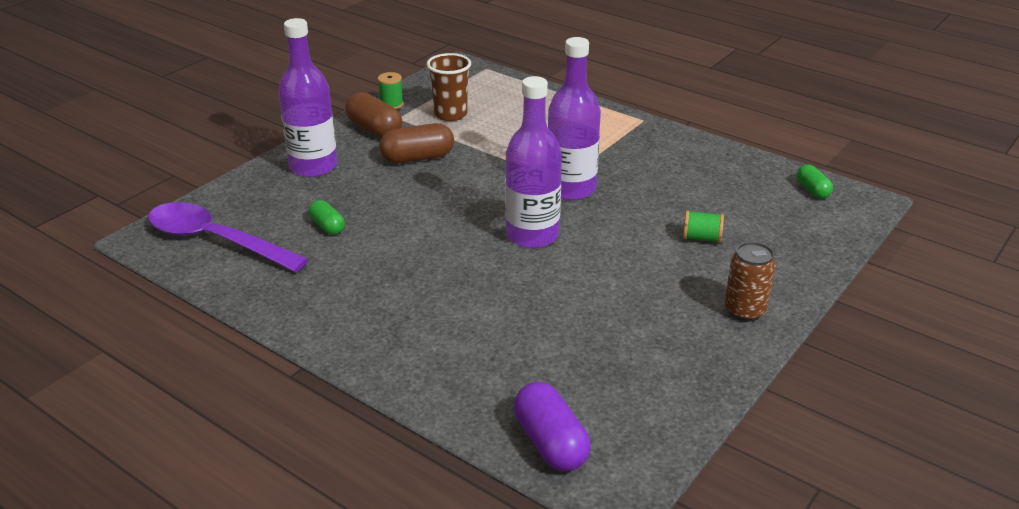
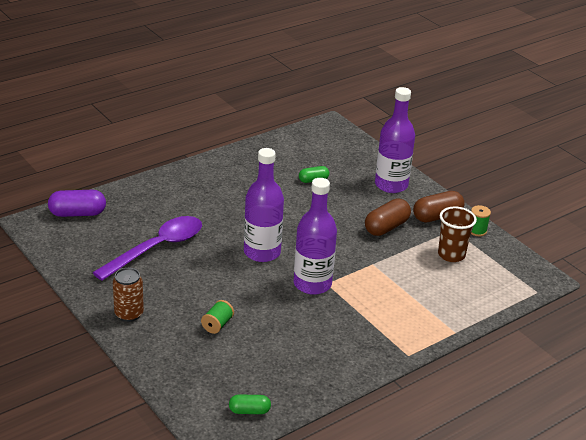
camera: 105 degrees right, 0 degrees up
purple spoon [148,202,309,272] -> purple spoon moved to [92,216,202,281]
brown capsule [379,123,454,163] -> brown capsule turned 45 degrees clockwise [365,199,411,236]

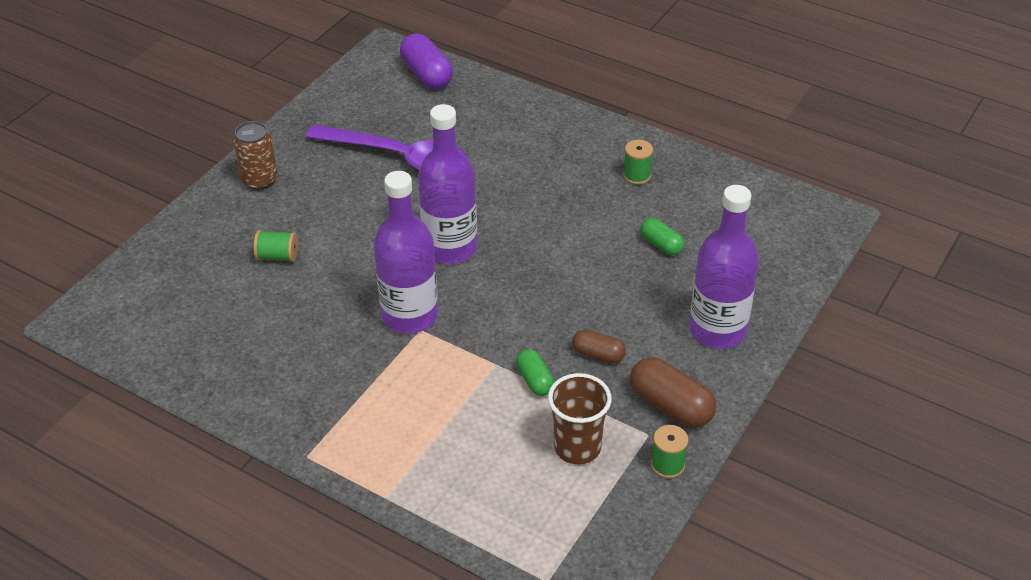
camera: 70 degrees right, 10 degrees up
green capsule [229,394,271,414] -> green capsule moved to [516,349,555,396]
brown capsule [365,199,411,236] -> brown capsule [572,330,626,363], size x0.60
none -> green spool [623,140,653,185]

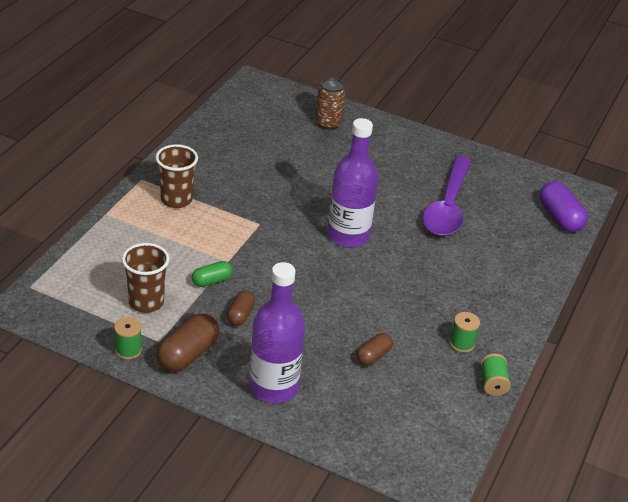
camera: 80 degrees right, 5 degrees down
brown can [233,121,278,190] -> brown can moved to [315,78,346,130]
green spool [253,230,298,262] -> green spool moved to [480,354,511,396]
purple bottle [373,171,438,334] -> none
purple capsule [400,33,453,89] -> purple capsule turned 75 degrees counterclockwise [540,181,588,232]
green capsule [641,218,684,255] -> brown capsule [357,333,393,366]
none -> brown cup [155,144,198,208]

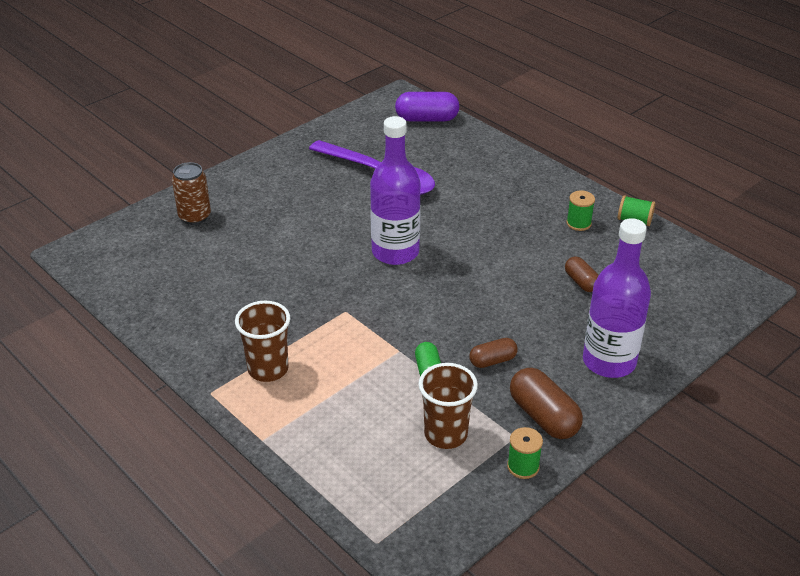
camera: 65 degrees left, 0 degrees up
brown capsule [227,290,255,326] -> brown capsule turned 60 degrees counterclockwise [469,338,518,368]

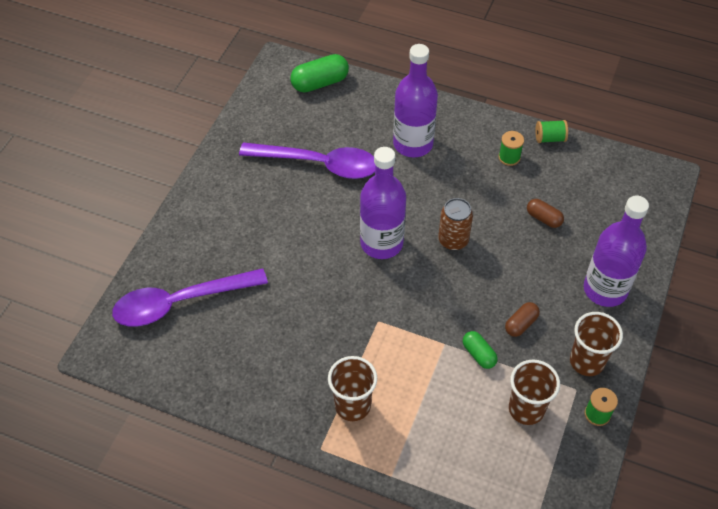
camera: 25 degrees left, 15 degrees up
brown can [172,162,211,225] -> brown can moved to [438,198,473,251]
purple capsule [395,92,459,121] -> green capsule [290,54,349,92]
brown capsule [510,368,583,439] -> brown cup [570,312,623,376]
none -> purple spoon [112,268,268,327]
none -> purple bottle [393,44,438,157]

